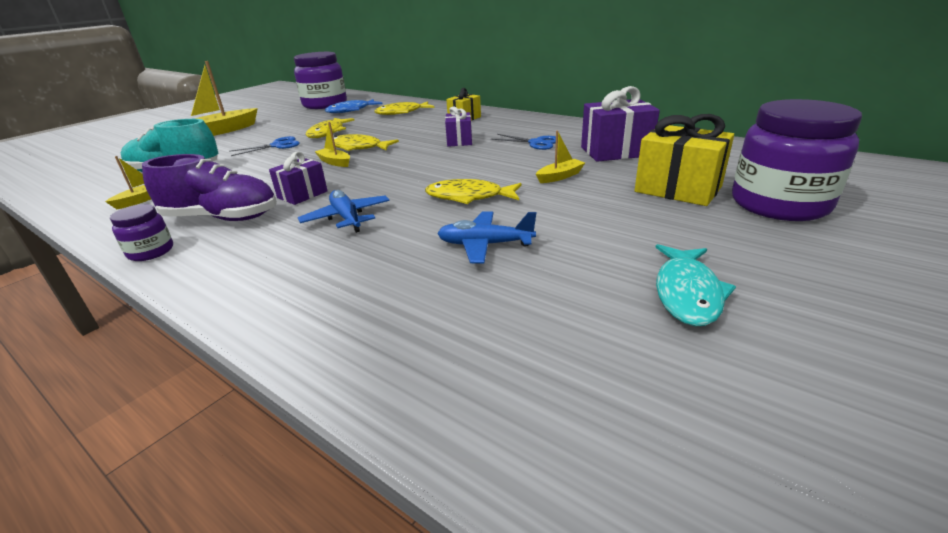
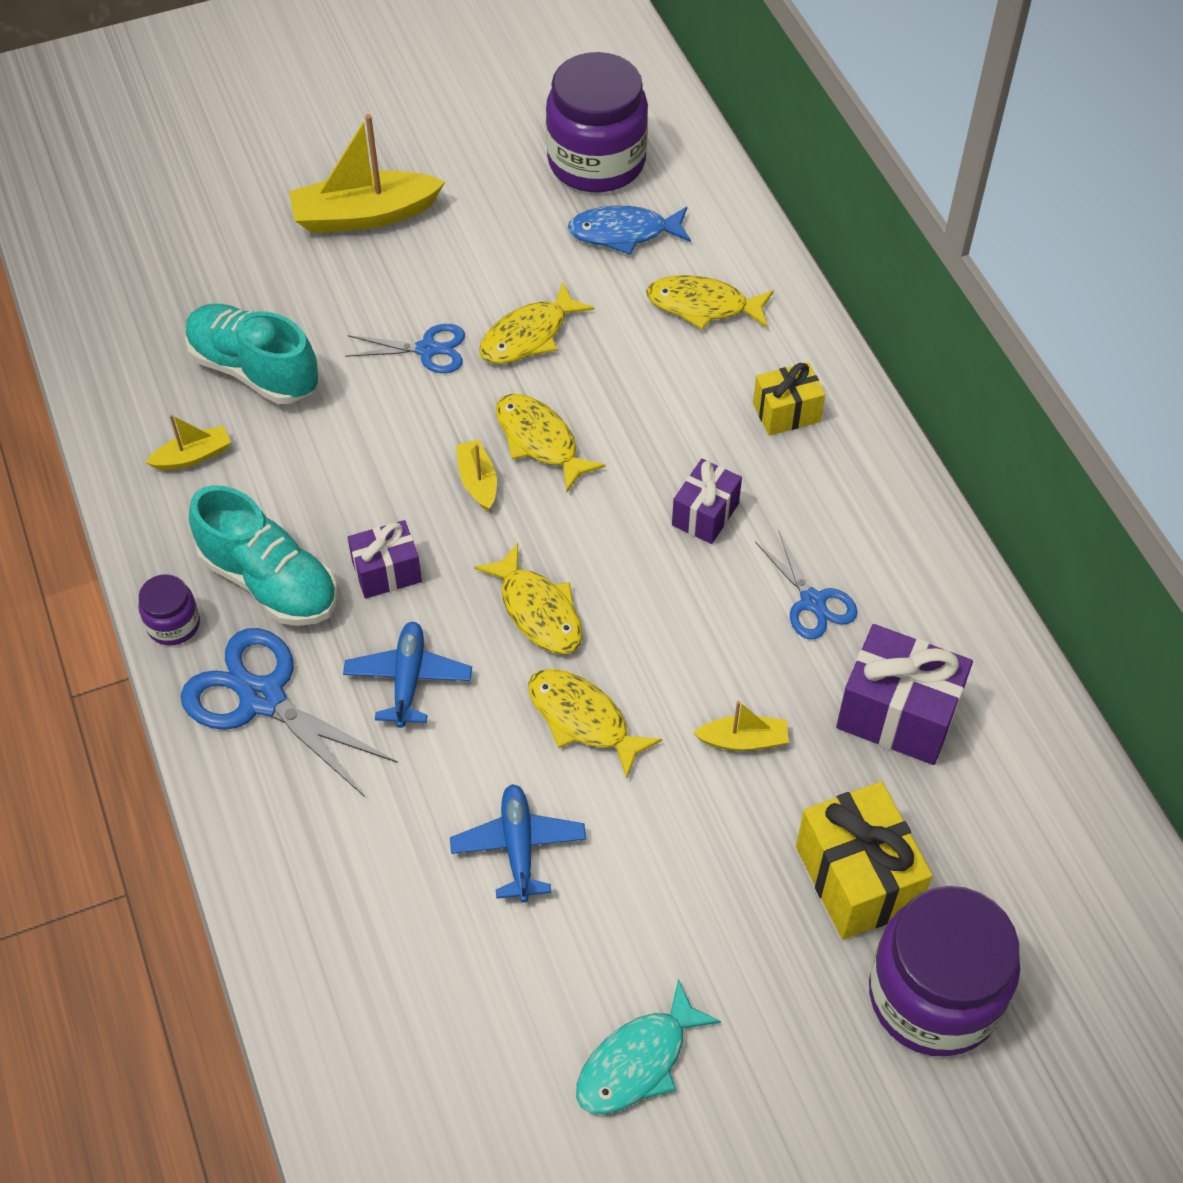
camera: 30 degrees right, 25 degrees up
purple shoe [142,154,277,221] -> turquoise shoe [189,485,338,626]
blue plane [437,212,536,264] -> blue plane turned 45 degrees clockwise [450,784,586,902]
none -> blue scissors [181,628,398,797]
none -> yellow fish [474,543,582,654]

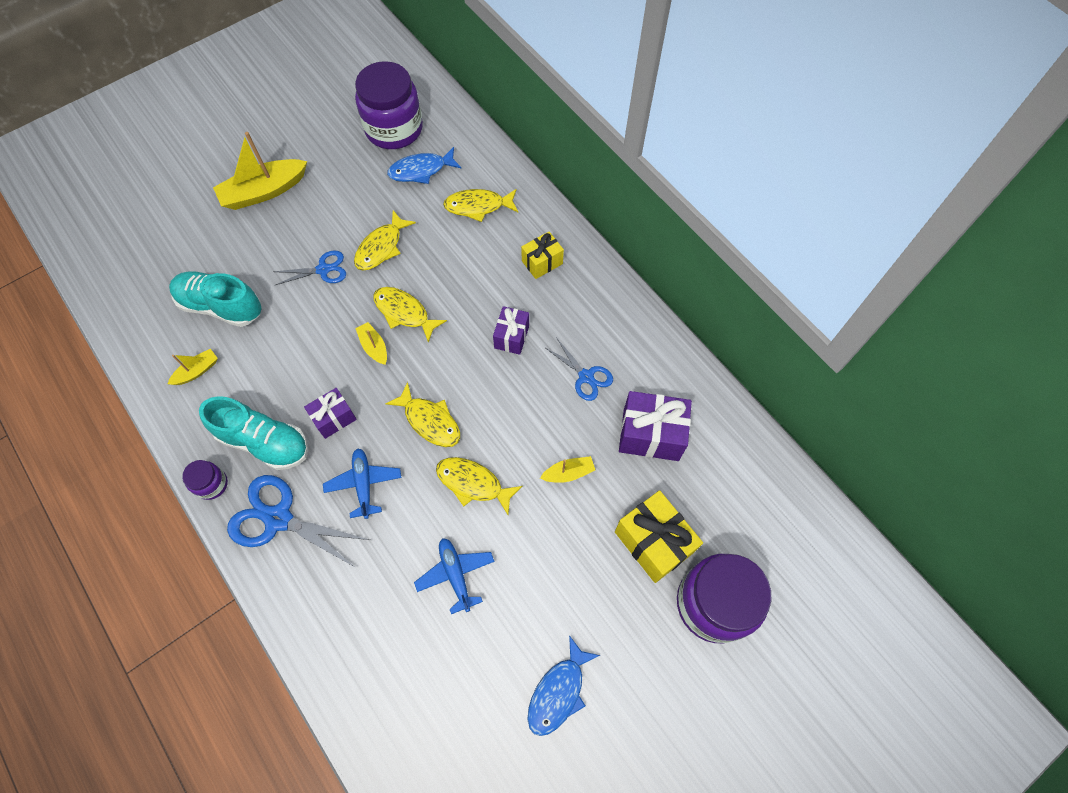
camera: 15 degrees left, 10 degrees up
turquoise fish [576,979,721,1114] -> blue fish [528,635,600,736]

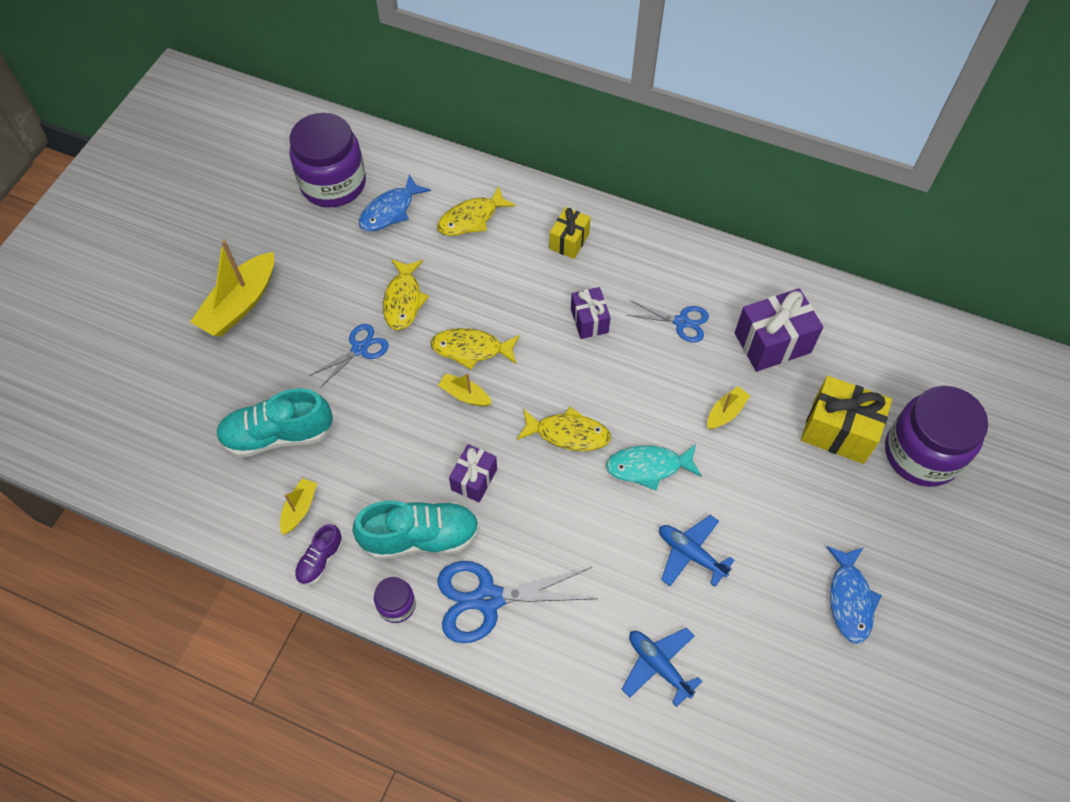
camera: 30 degrees left, 5 degrees down
blue plane [323,448,402,519] -> blue plane moved to [622,628,703,707]
yellow fish [436,457,523,515] -> turquoise fish [606,444,702,490]
none -> purple shoe [295,524,343,586]

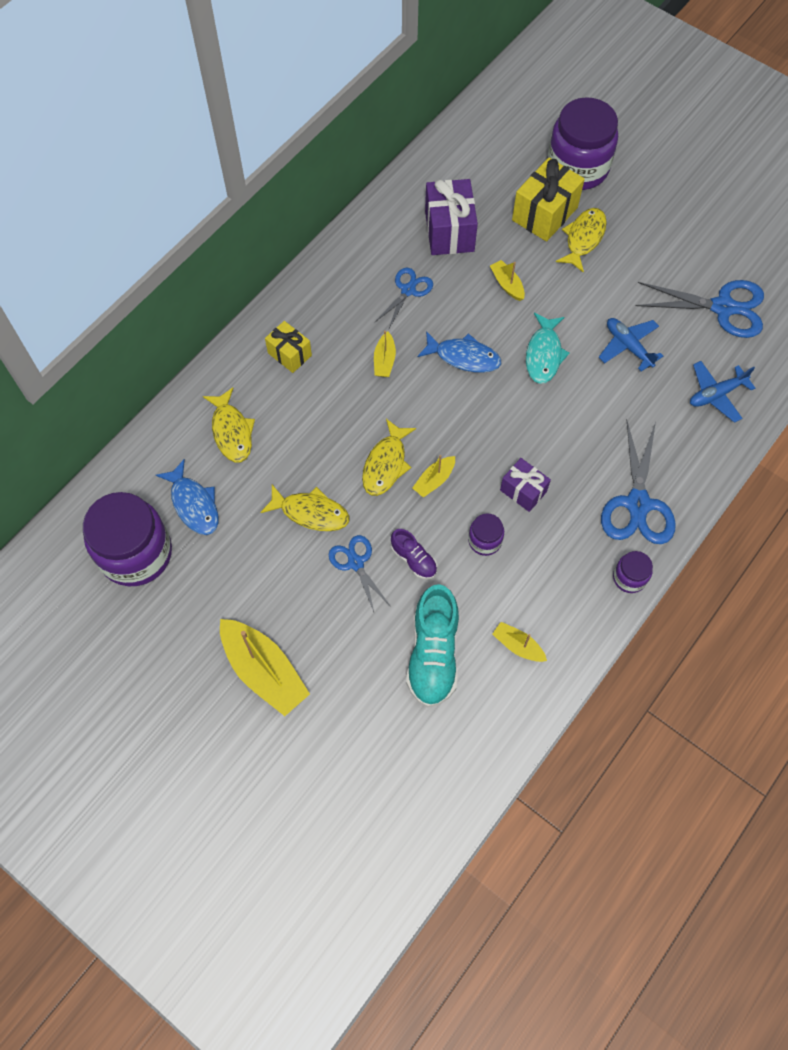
camera: 75 degrees left, 5 degrees up
purple shoe [295,524,343,586] -> purple shoe moved to [391,529,437,579]
turquoise shoe [352,501,480,560] -> none
yellow fish [517,407,611,451] -> yellow fish moved to [556,208,607,273]
purple gift [571,287,611,339] -> yellow boat [374,331,396,377]
blue plane [659,515,735,587] -> blue plane turned 90 degrees clockwise [599,318,663,372]
blue fish [826,546,882,644] -> blue fish moved to [417,331,501,373]
none -> purple jar [468,513,504,556]
none -> blue scissors [636,280,764,338]

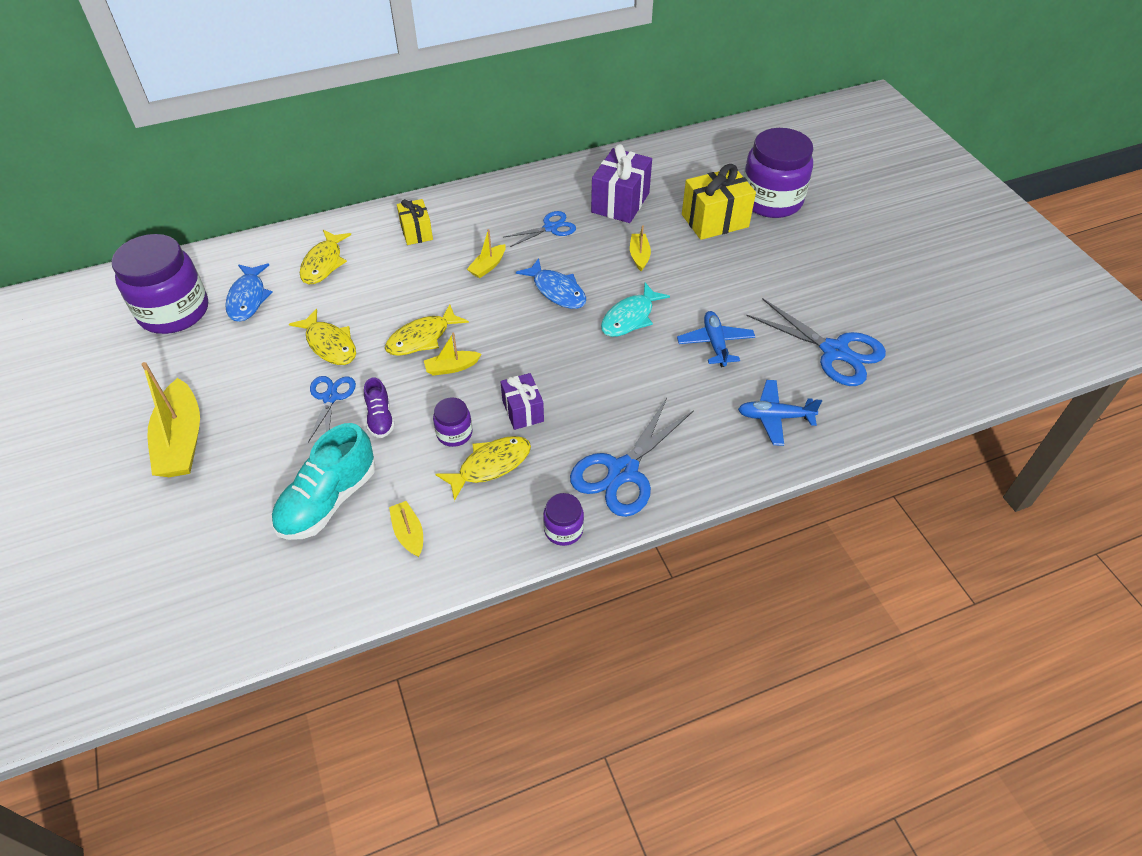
camera: 30 degrees right, 15 degrees down
yellow fish [556,208,607,273] -> yellow fish moved to [436,436,531,501]

